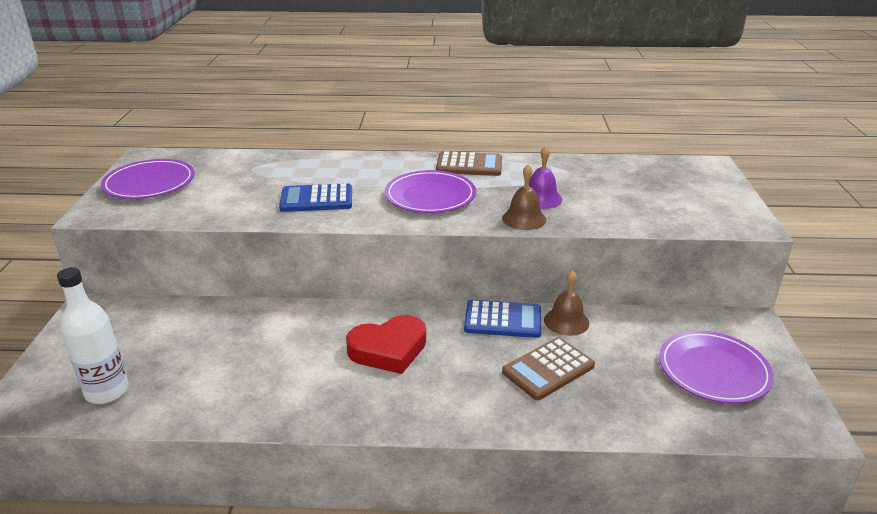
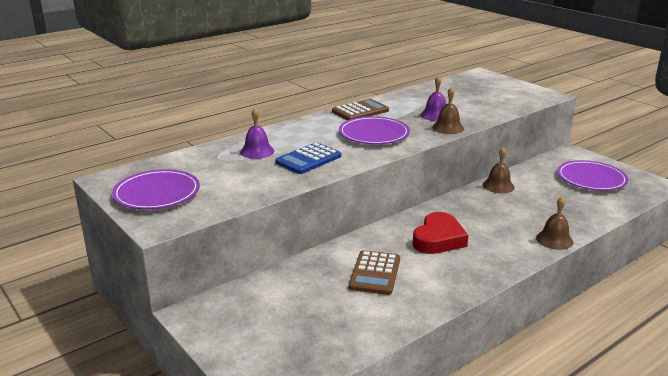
camera: 40 degrees left, 5 degrees down
white bottle [57,267,129,404] -> none
blue calculator [464,300,541,338] -> none
brown calculator [502,337,595,400] -> brown calculator moved to [349,250,400,295]
none -> purple bell [240,108,274,159]
none -> brown bell [536,197,573,250]

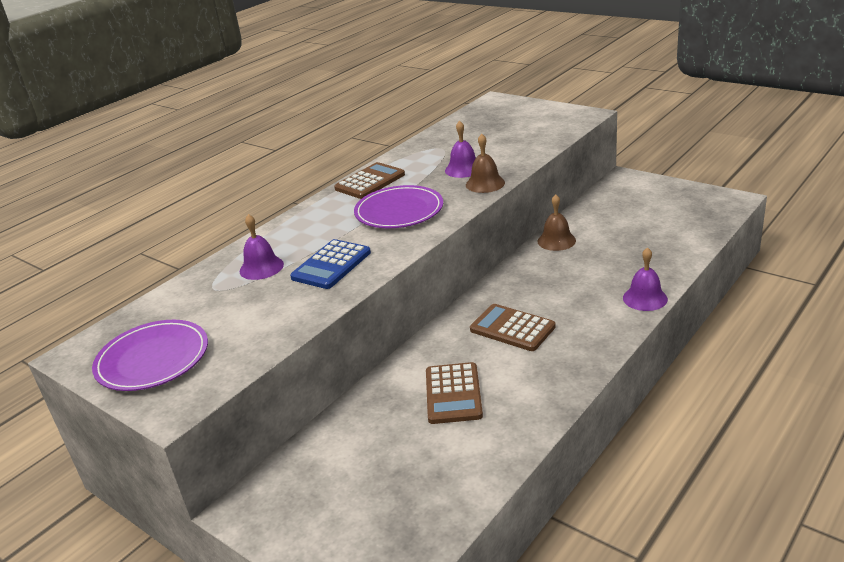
camera: 10 degrees left, 5 degrees up
red heart [413,212,468,254] -> brown calculator [470,304,556,351]
brown bell [536,197,573,250] -> purple bell [623,247,668,311]
purple plate [557,160,628,191] -> none

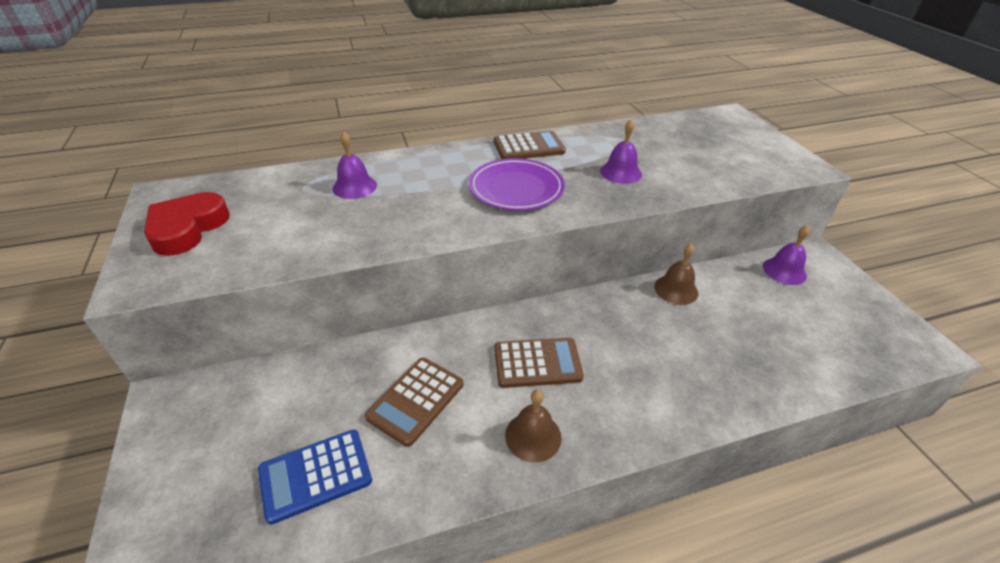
camera: 30 degrees right, 10 degrees up
purple plate [92,320,208,391] -> red heart [144,192,230,256]
blue calculator [290,239,371,289] -> blue calculator moved to [258,429,372,525]
brown bell [466,134,505,193] -> brown bell moved to [505,390,561,462]
brown calculator [470,304,556,351] -> brown calculator turned 105 degrees clockwise [494,337,584,388]
purple bell [623,247,668,311] -> purple bell moved to [763,226,810,285]

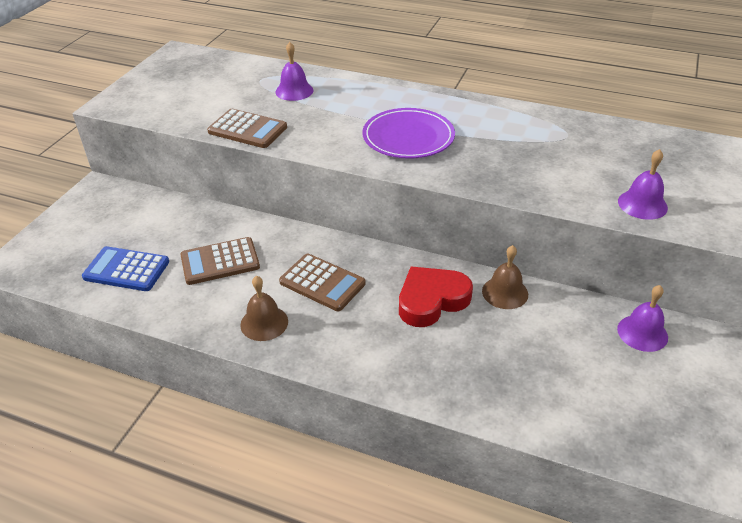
camera: 40 degrees right, 0 degrees up
red heart [144,192,230,256] -> red heart moved to [399,267,473,327]
brown calculator [494,131,566,159] -> brown calculator moved to [207,109,287,148]
purple bell [600,119,642,184] -> purple bell moved to [618,149,668,220]

